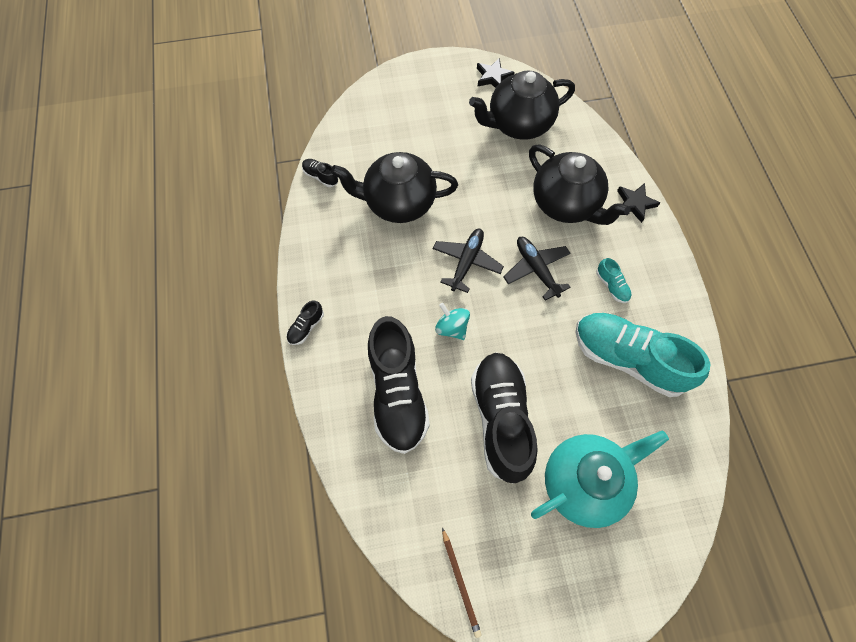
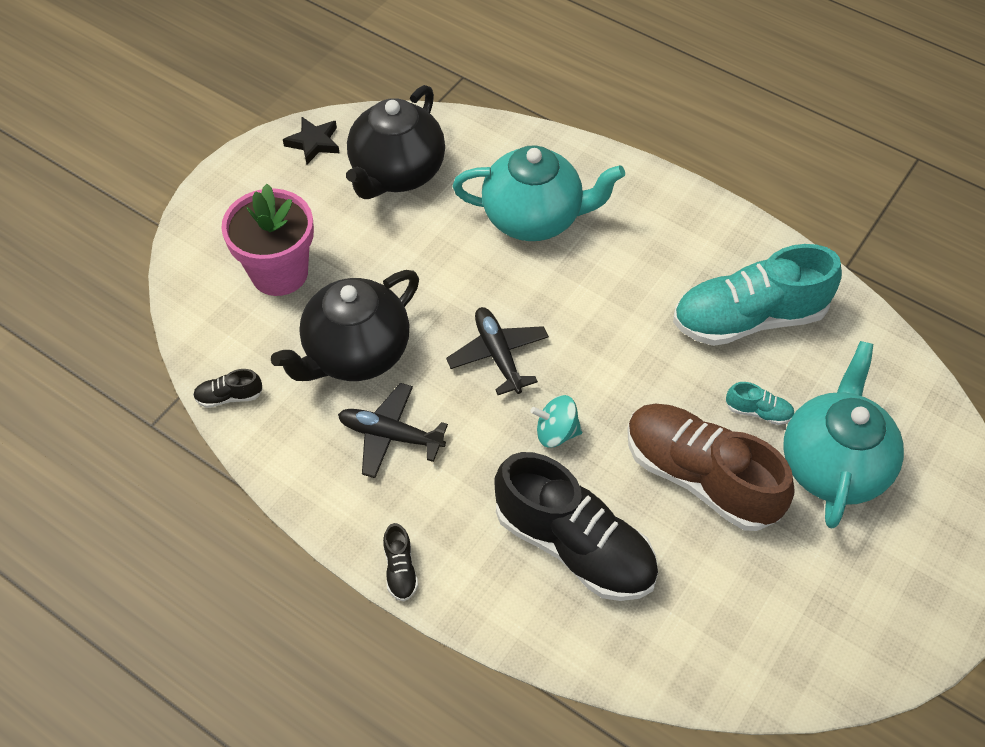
camera: 45 degrees left, 10 degrees down
brown pencil [442,528,482,638] -> none
black shoe [471,352,538,484] -> brown shoe [627,403,795,531]
black plane [503,237,571,301] -> black plane moved to [338,383,448,478]
black teapot [529,145,630,225] -> turquoise teapot [453,145,625,241]
turquoise shoe [596,258,632,303] -> turquoise shoe moved to [726,382,794,425]
black star [617,183,660,223] -> none
none -> pink flower pot [221,184,314,296]

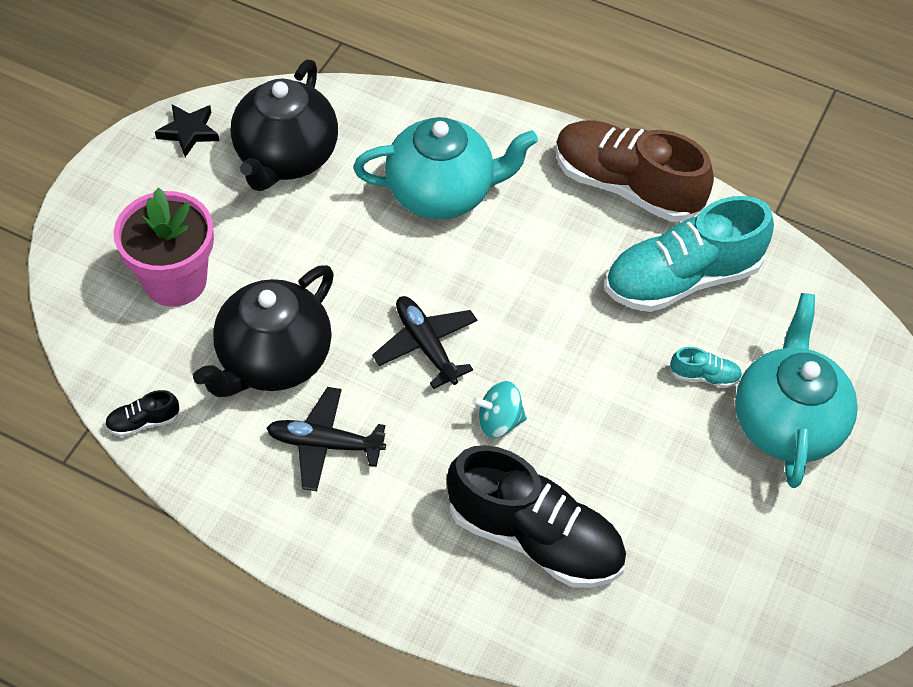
camera: 10 degrees left, 0 degrees up
black shoe [383,523,418,602] -> none
brown shoe [627,403,795,531] -> brown shoe moved to [555,120,714,222]

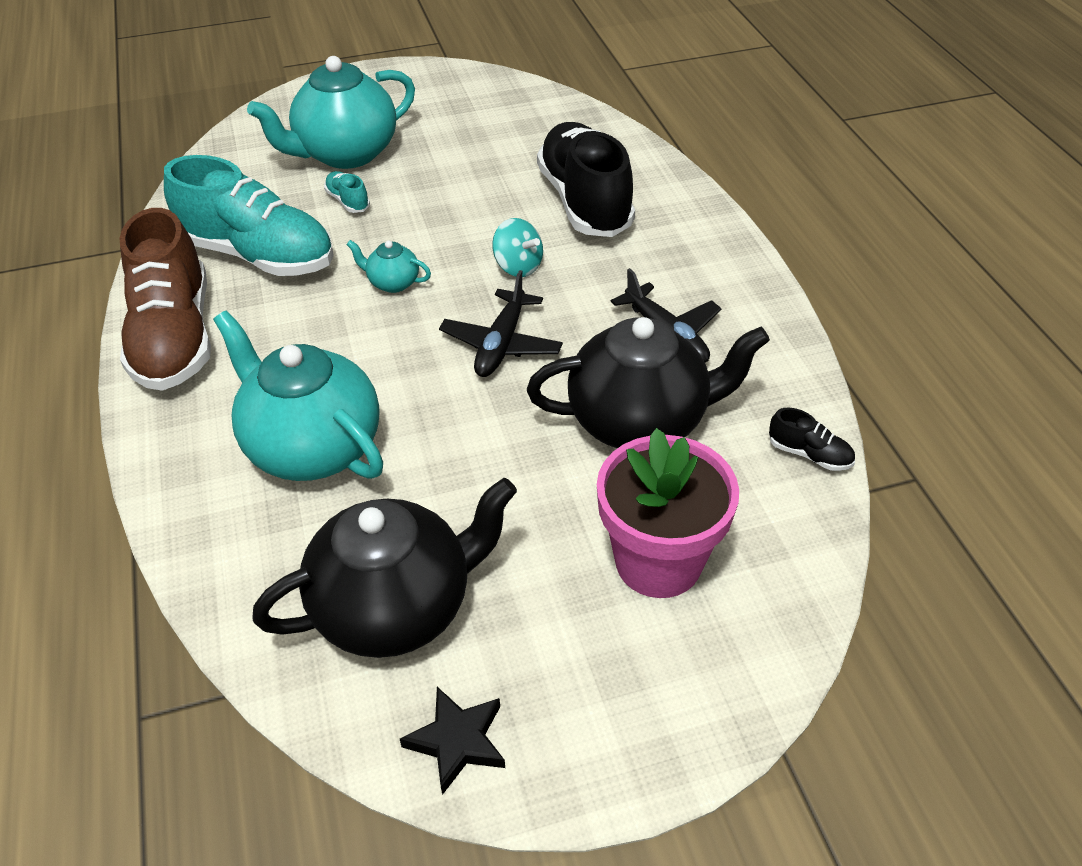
camera: 130 degrees left, 10 degrees down
none -> turquoise teapot [346,240,431,293]

